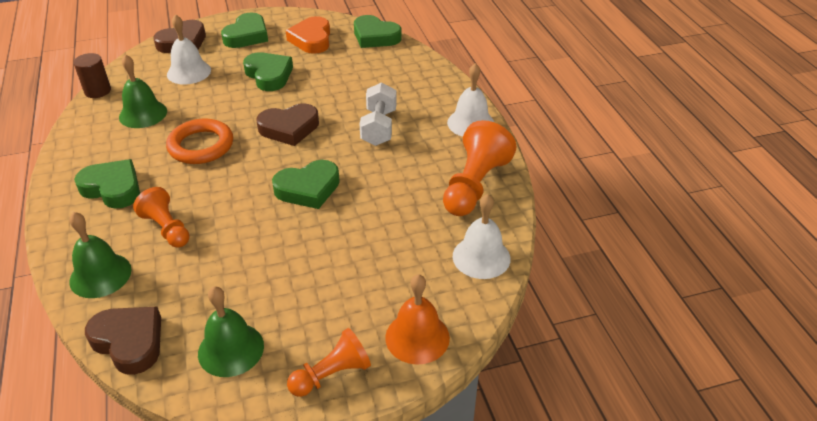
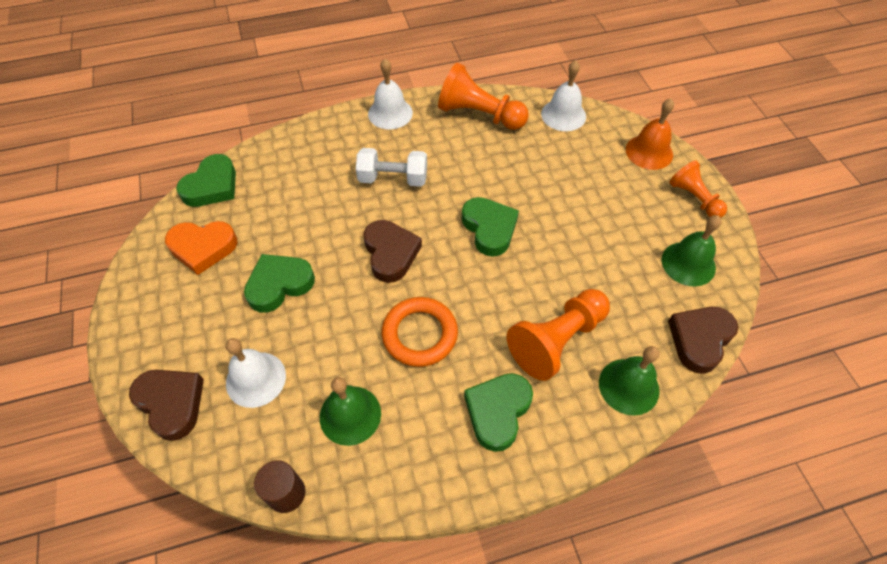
camera: 90 degrees left, 15 degrees up
orange pawn [133,187,190,248] -> orange pawn [507,289,610,381], size x1.59
green heart [221,12,268,48] -> none

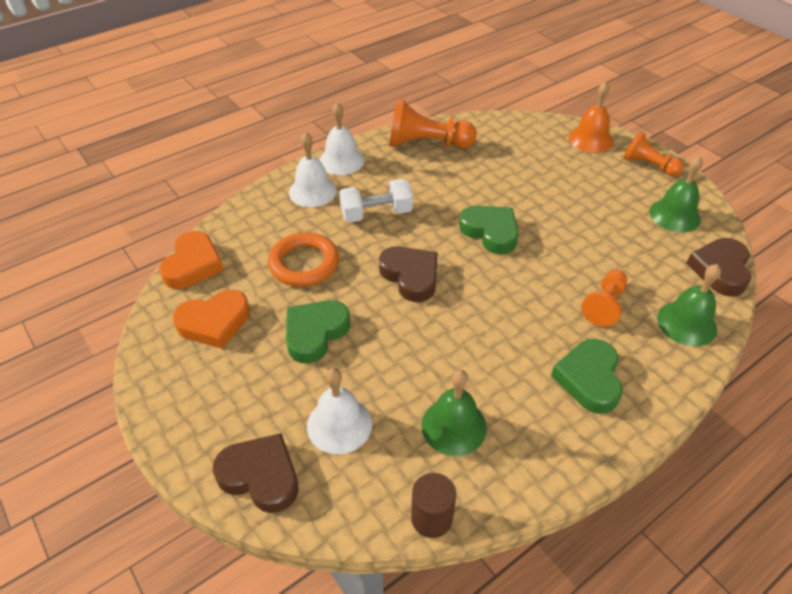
camera: 20 degrees left, 10 degrees down
green heart [176,154,236,207] -> orange heart [159,231,224,289]
orange ring [382,297,458,367] -> orange ring moved to [268,232,339,287]
orange pawn [507,289,610,381] -> orange pawn [581,270,627,327], size x0.63
white bell [541,60,586,131] -> white bell moved to [289,132,337,207]

